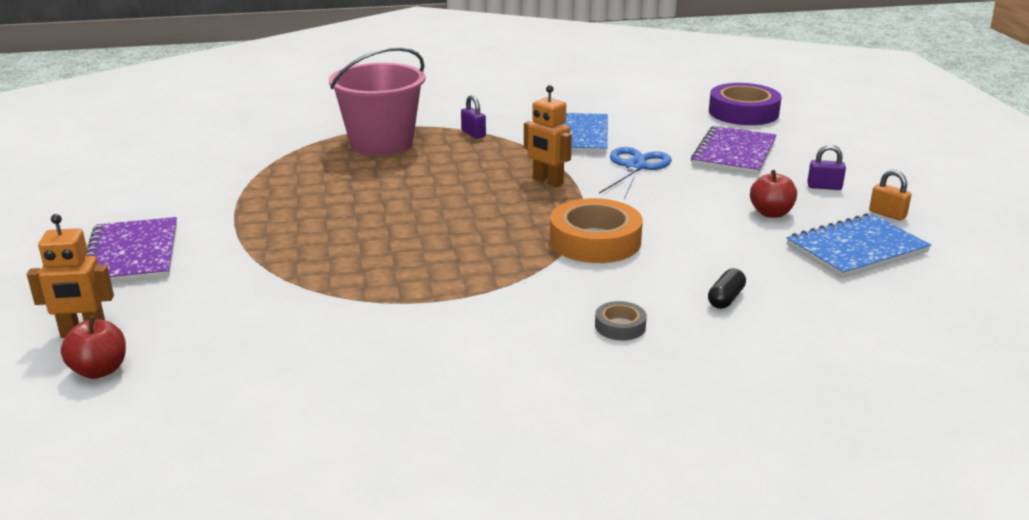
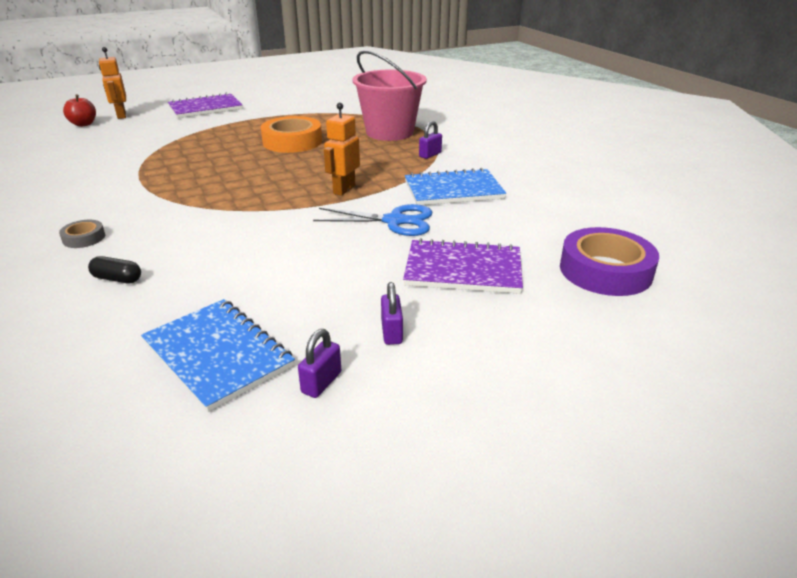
camera: 75 degrees right, 5 degrees up
orange tape [550,198,643,263] -> orange tape moved to [261,116,322,153]
red apple [750,170,797,218] -> none
orange padlock [869,170,912,221] -> purple padlock [298,329,341,398]

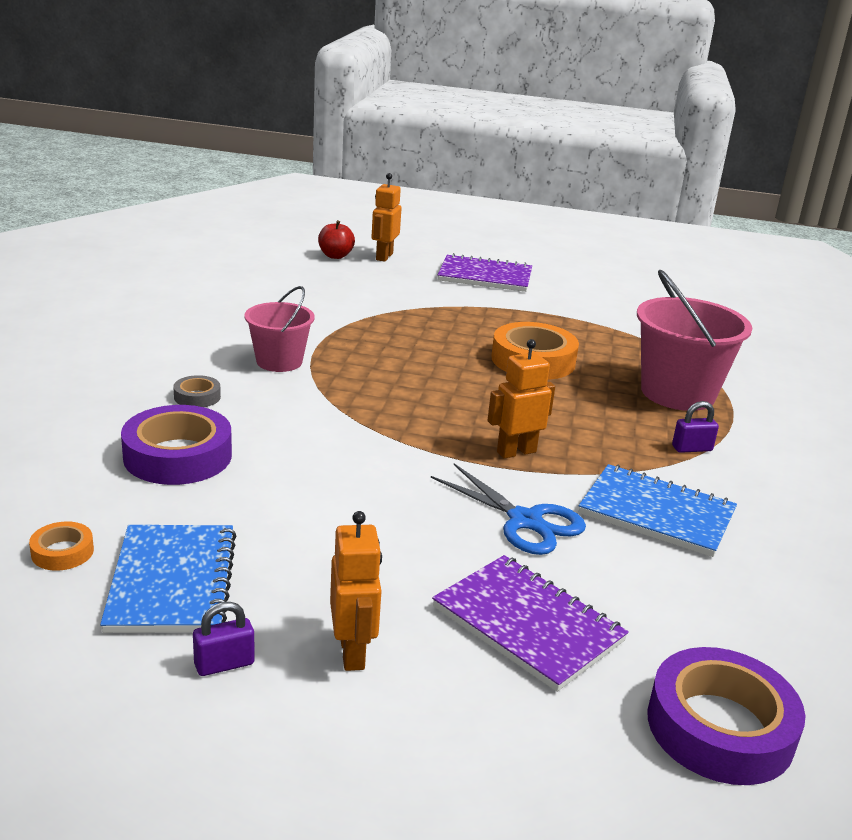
camera: 35 degrees right, 5 degrees down
black capsule [88,256,141,283] -> purple tape [121,405,232,485]
purple padlock [381,282,403,345] -> orange robot [330,511,382,671]
none -> orange tape [29,521,94,571]
none -> pink bucket [244,286,314,372]

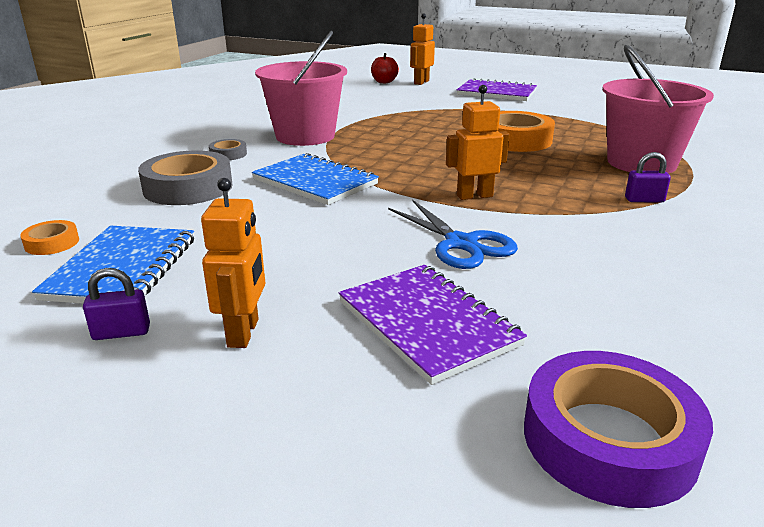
camera: 15 degrees right, 0 degrees up
purple tape [121,405,232,485] -> grey tape [138,150,233,205]
pink bucket [244,286,314,372] -> pink bucket [255,31,347,146], size x1.62
blue notebook [579,464,737,557] -> blue notebook moved to [252,153,379,205]

